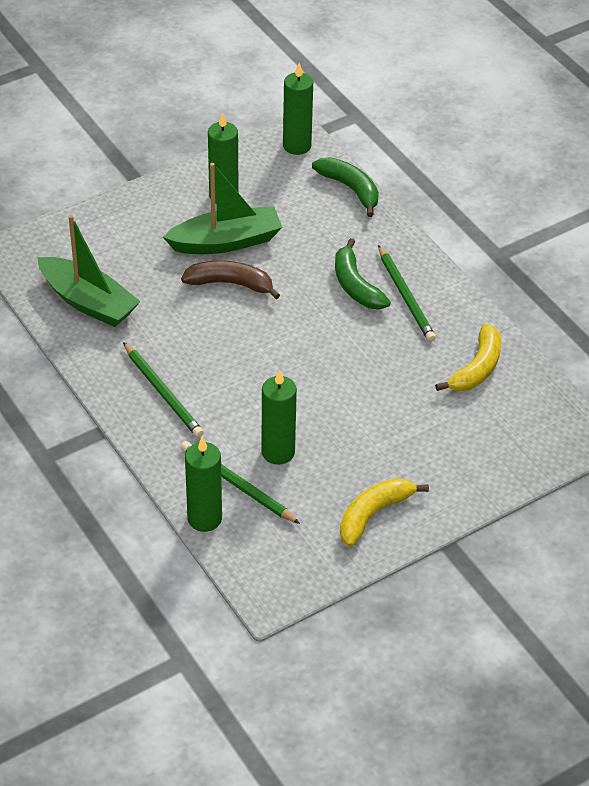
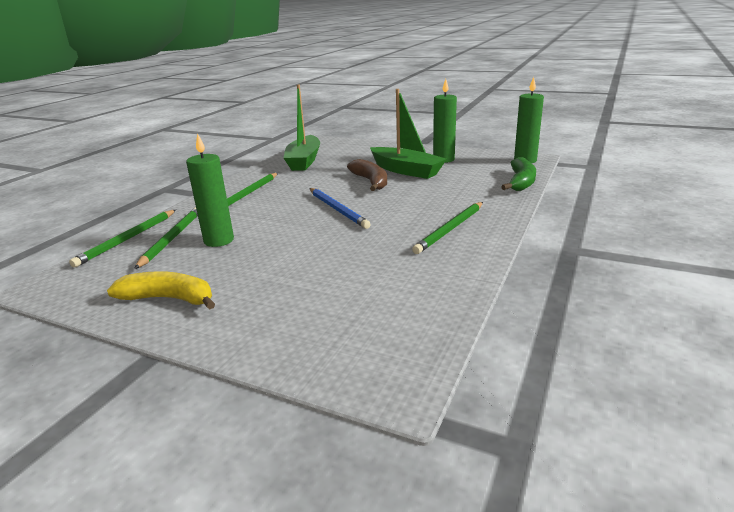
camera: 60 degrees right, 20 degrees down
green candle [185,437,222,532] -> green pencil [69,210,176,267]
green banana [335,238,391,310] -> none
yellow banana [435,324,501,391] -> none
none -> blue pencil [309,188,371,229]

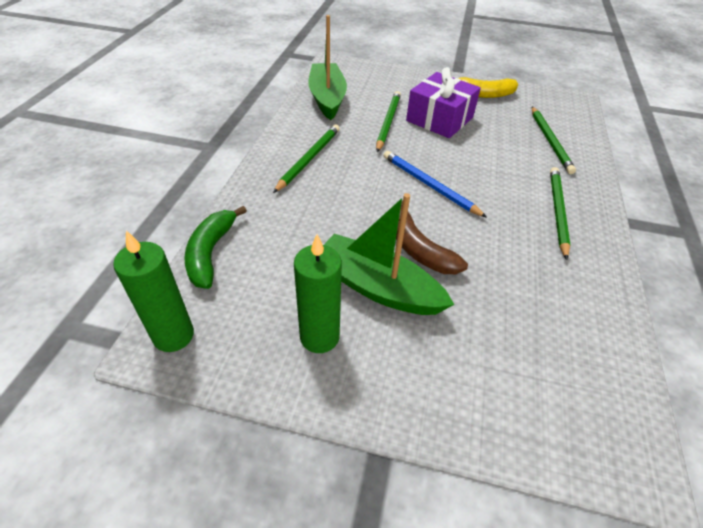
camera: 165 degrees right, 20 degrees up
green pencil [69,210,176,267] -> green pencil moved to [376,91,401,152]
green candle [186,133,234,247] -> none
green boat [283,84,320,171] -> green boat moved to [309,15,347,120]
none -> purple gift [406,67,481,138]

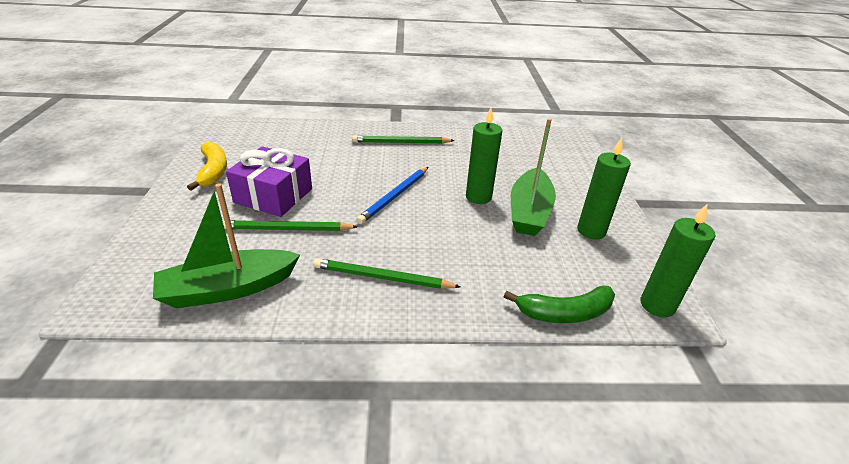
camera: 105 degrees left, 10 degrees down
brown banana [396,200,468,274] -> green candle [466,107,502,204]
green pencil [532,107,576,174] -> none

